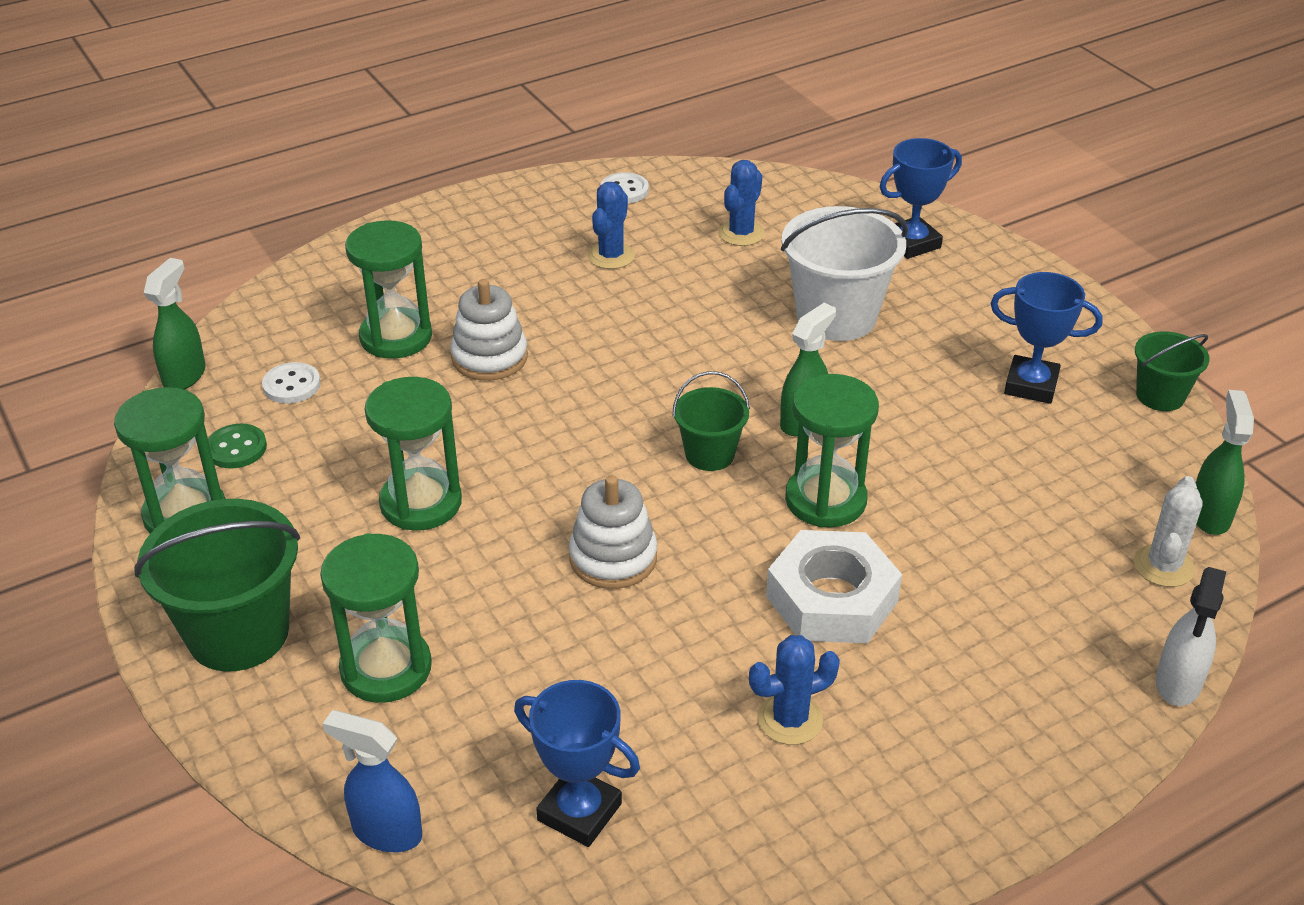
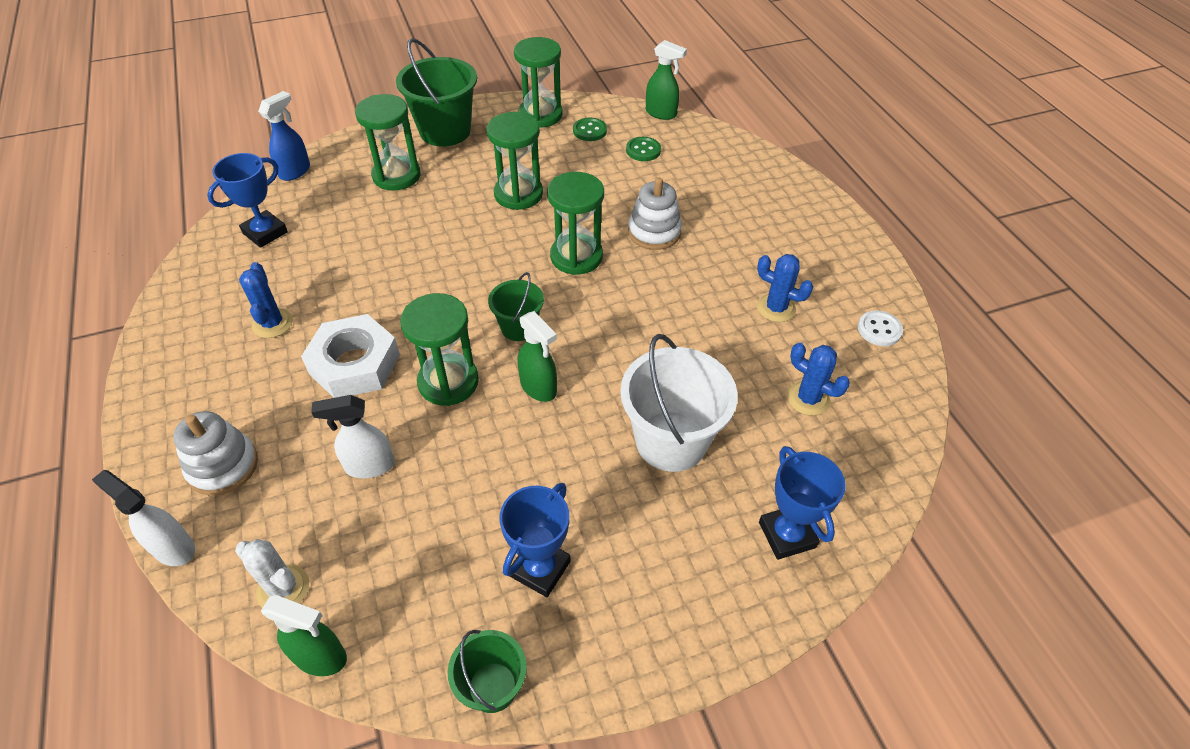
camera: 100 degrees right, 10 degrees up
white button [262,362,320,404] -> green button [626,137,661,161]
green hourglass [345,220,432,359] -> green hourglass moved to [547,172,604,275]
white stacking toy [569,475,657,589] -> white stacking toy moved to [173,411,258,496]
none -> white spray bottle [311,395,395,478]

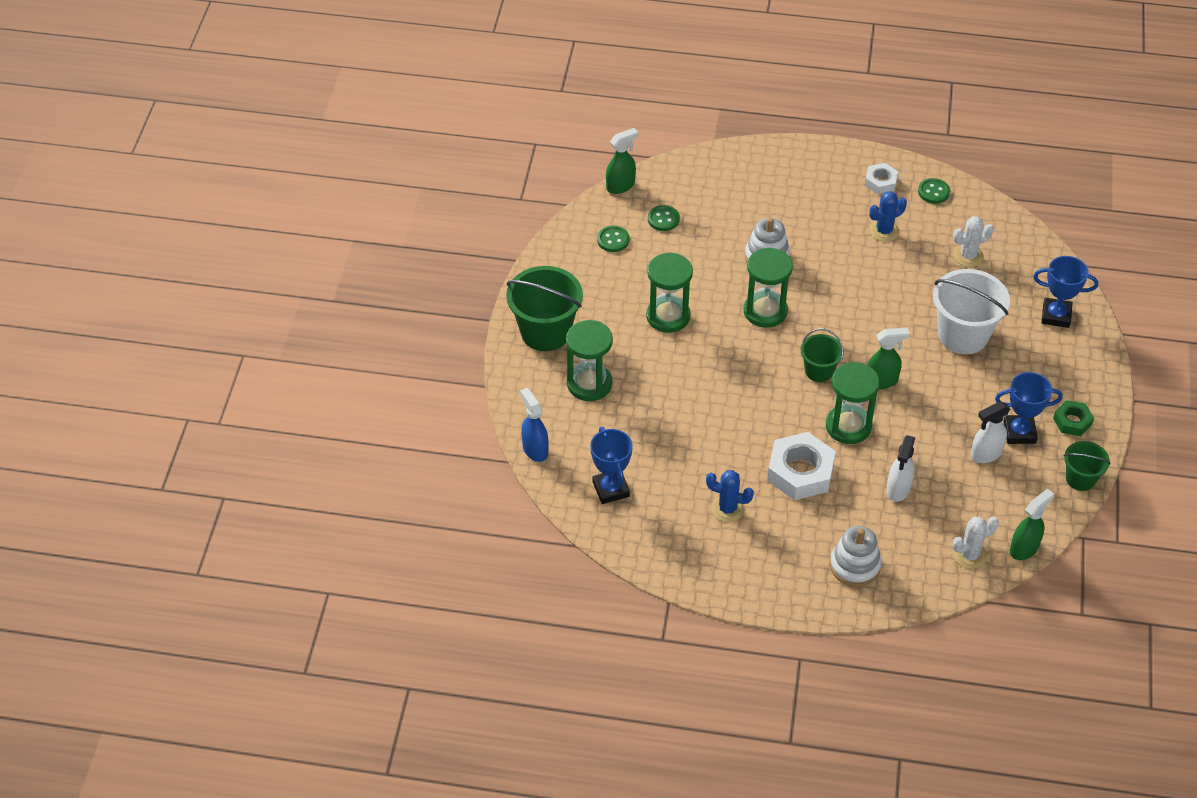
camera: 60 degrees left, 0 degrees up
white spray bottle [92,470,195,566] -> white spray bottle moved to [971,401,1010,463]
blue trophy [499,483,571,597] -> blue trophy turned 60 degrees counterclockwise [995,372,1063,444]
green hourglass [514,37,563,127] -> none
blue cactus [787,343,850,416] -> white cactus [953,216,993,267]
white button [858,310,903,346] -> green button [918,178,950,204]
none -> white nut [864,163,898,194]
none -> green nut [1053,400,1094,436]

